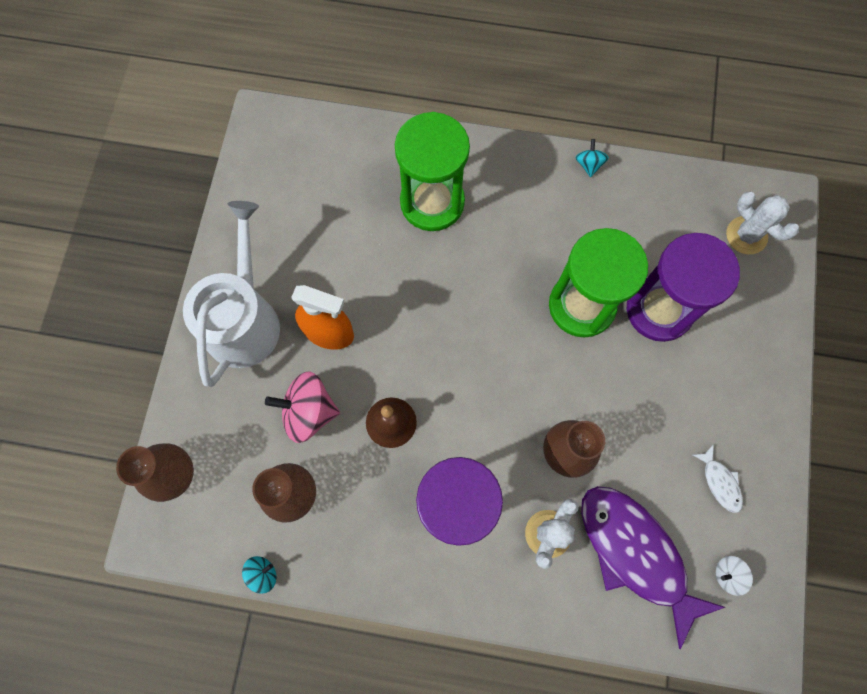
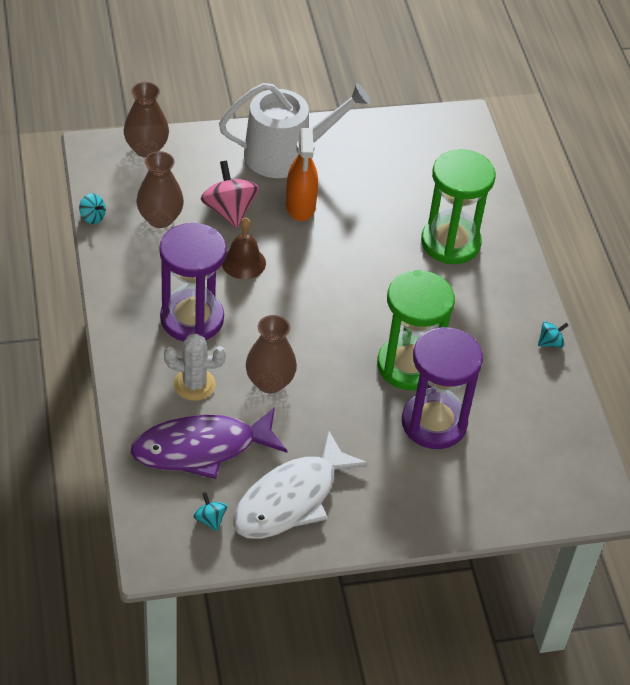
camera: 65 degrees right, 25 degrees down
purple fish [581,486,725,649] -> purple fish turned 135 degrees counterclockwise [130,407,287,479]
white fish [693,444,743,513] -> white fish [233,431,369,539], size x2.38
white spinning top [716,556,753,596] -> turquoise spinning top [193,492,227,531]
white cactus [726,192,799,254] -> none

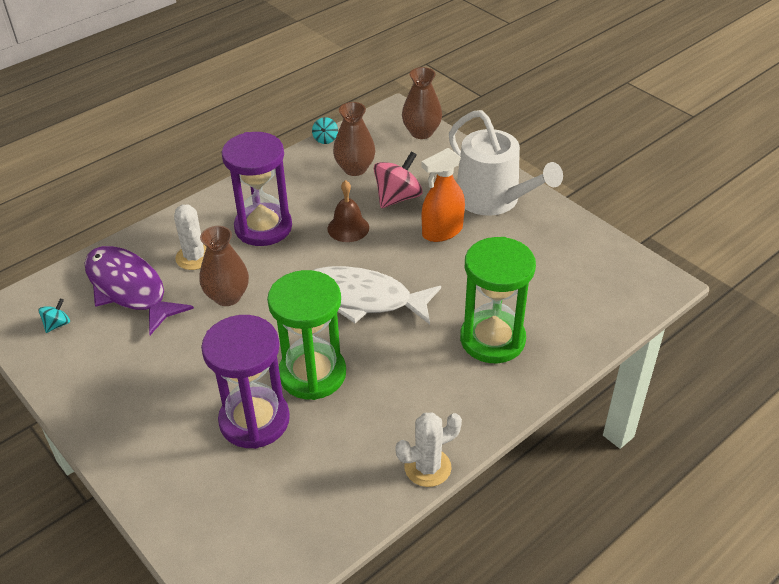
camera: 65 degrees right, 5 degrees down
white fish [233,431,369,539] -> white fish moved to [313,266,441,324]
turquoise spinning top [538,321,569,348] -> white cactus [396,412,462,487]

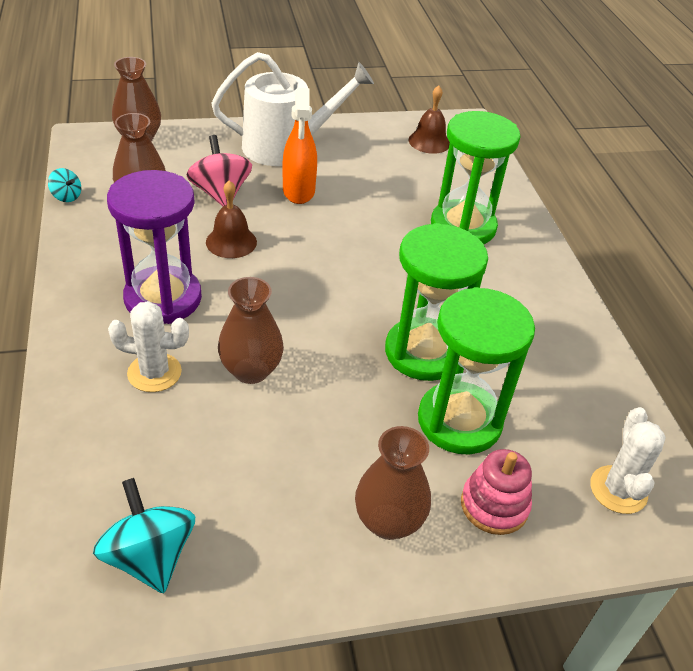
camera: 65 degrees left, 0 degrees up
turquoise spinning top [38,298,70,333] -> turquoise spinning top [93,478,195,593], size x1.96
purple fish [85,246,194,335] -> none
purple hourglass [201,315,290,449] -> green hourglass [418,287,535,454]
white fish [313,266,441,324] -> none
white cactus [396,412,462,487] -> white cactus moved to [590,407,666,514]
none -> brown vase [355,426,431,540]
none -> brown bell [409,86,450,154]
none -> pink stacking toy [461,449,532,535]

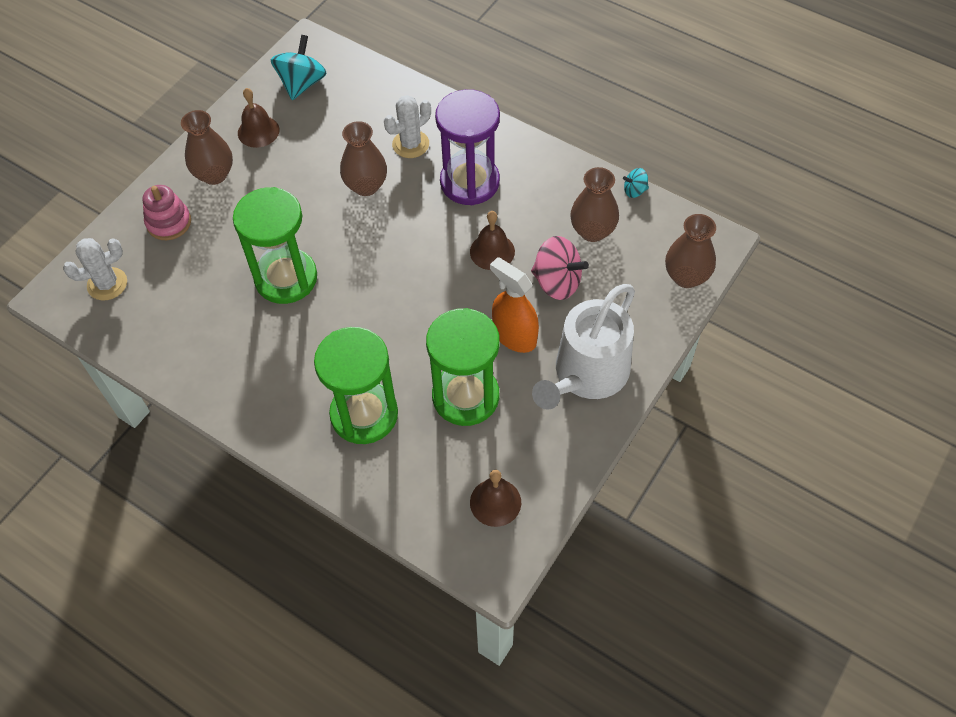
camera: 140 degrees right, 15 degrees up
turquoise spinning top [93,478,195,593] -> turquoise spinning top turned 90 degrees counterclockwise [271,35,327,100]
green hourglass [418,287,535,454] -> green hourglass moved to [426,308,500,426]
white cactus [590,407,666,514] -> white cactus turned 75 degrees counterclockwise [63,238,127,300]
none -> brown bell [238,88,279,148]

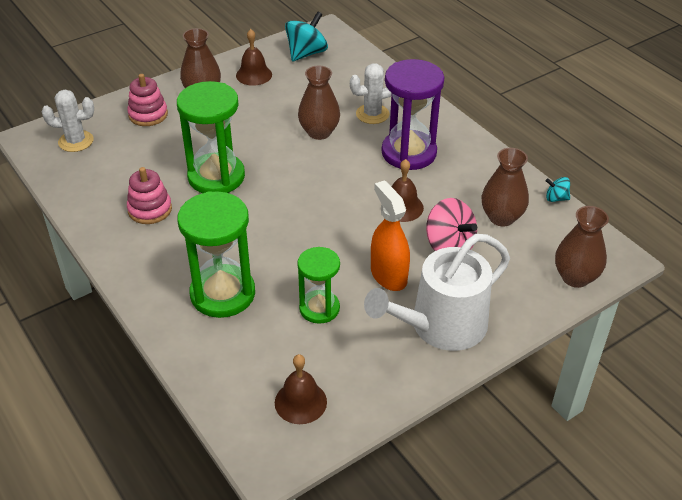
camera: 20 degrees right, 15 degrees down
green hourglass [426,308,500,426] -> green hourglass [297,247,340,324], size x0.61
none -> pink stacking toy [127,167,172,224]

